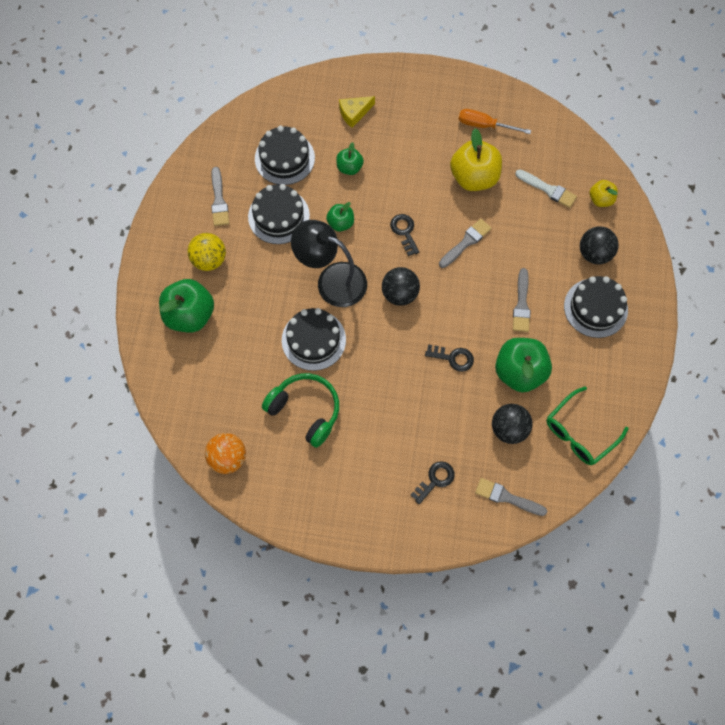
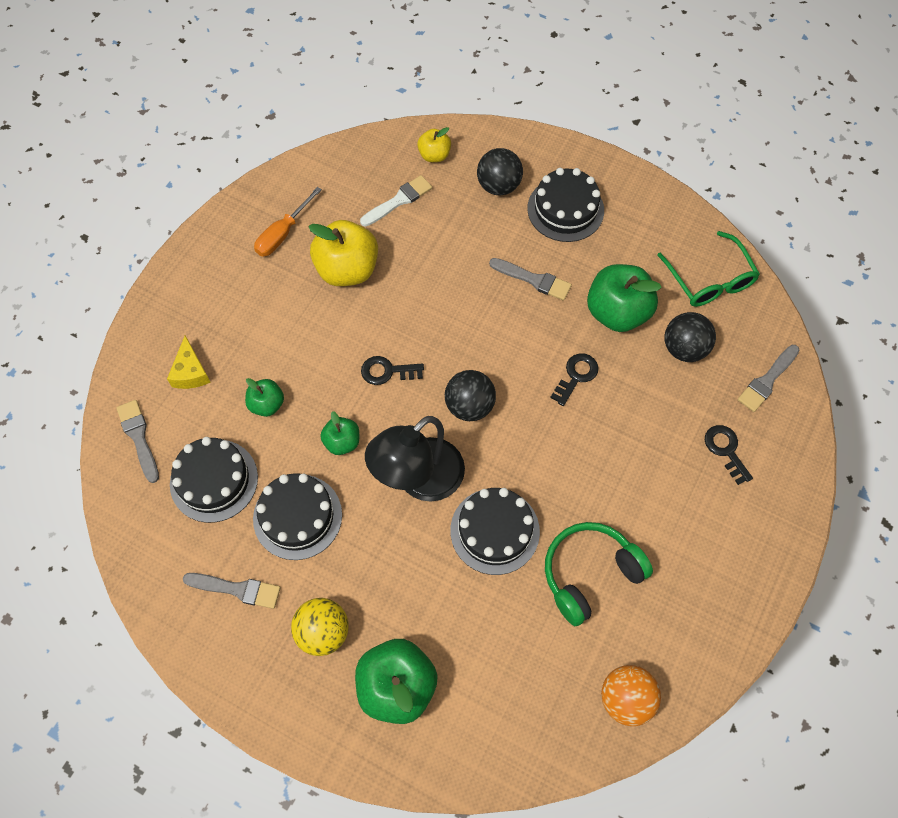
camera: 70 degrees left, 5 degrees down
grey brush [439,219,491,268] -> grey brush moved to [116,400,159,483]

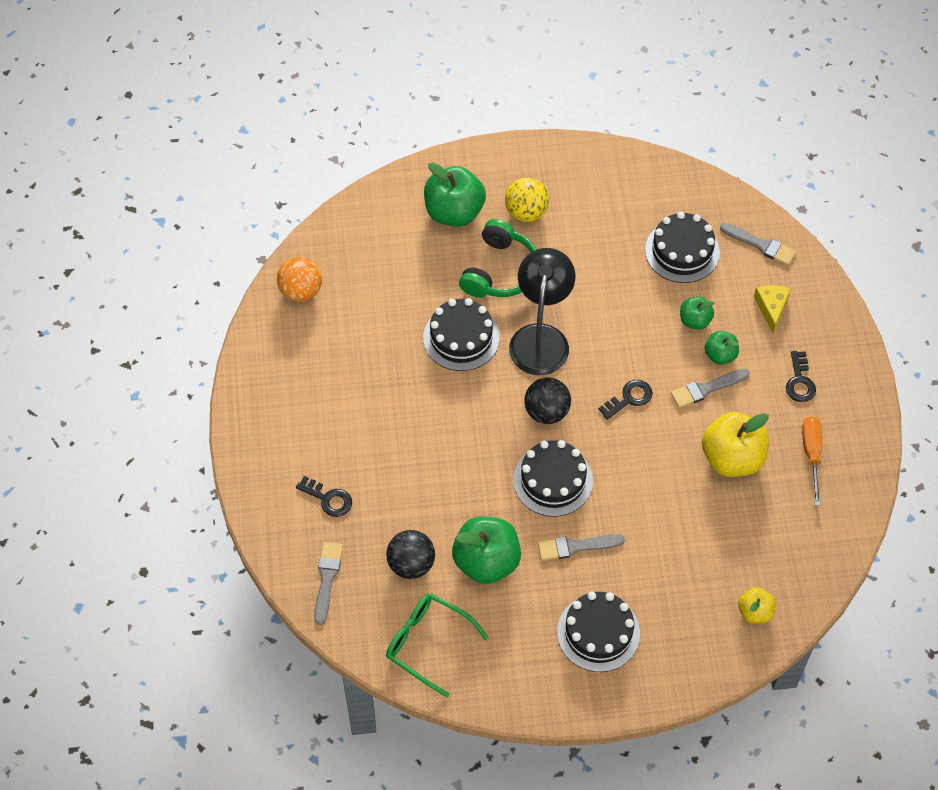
camera: 145 degrees right, 5 degrees down
yellow cheese [167,336,211,389] -> yellow cheese turned 45 degrees clockwise [754,285,791,333]
grey brush [183,573,281,609] -> grey brush moved to [671,369,750,408]
black cake [253,473,342,560] -> black cake moved to [513,440,593,517]
green apple [320,411,359,455] -> green apple moved to [704,331,739,365]
white brush [360,175,432,227] -> none
black ball [477,148,523,196] -> none
green headphones [545,522,653,626] -> green headphones moved to [459,219,537,298]
black key [550,353,598,406] -> black key moved to [786,351,816,402]

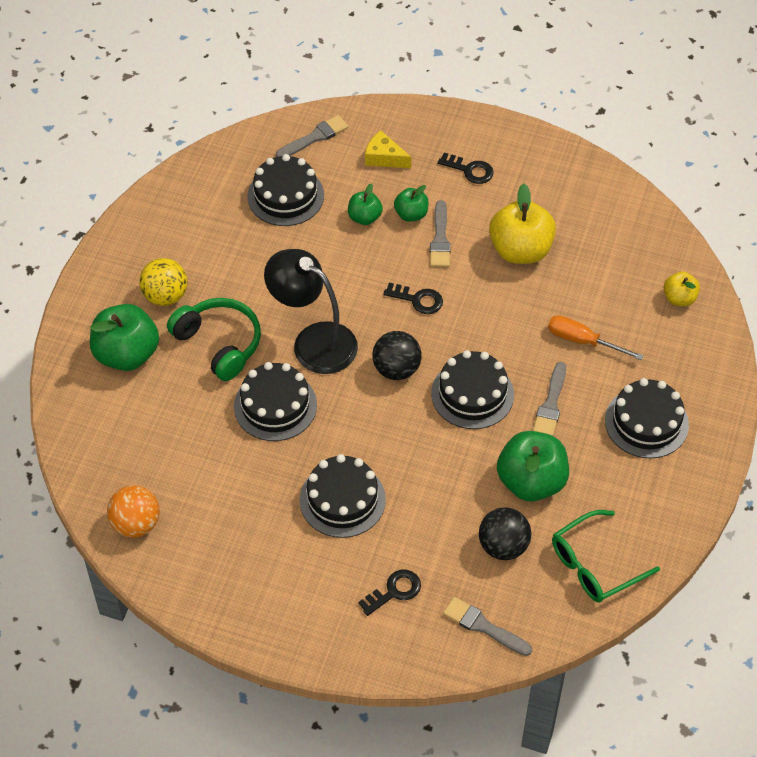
camera: 65 degrees left, 5 degrees down
black key [599,380,653,420] -> black key turned 120 degrees clockwise [383,283,443,314]
orange screwdriver [802,416,822,506] -> orange screwdriver moved to [548,315,644,360]
none -> black cake [300,454,386,538]

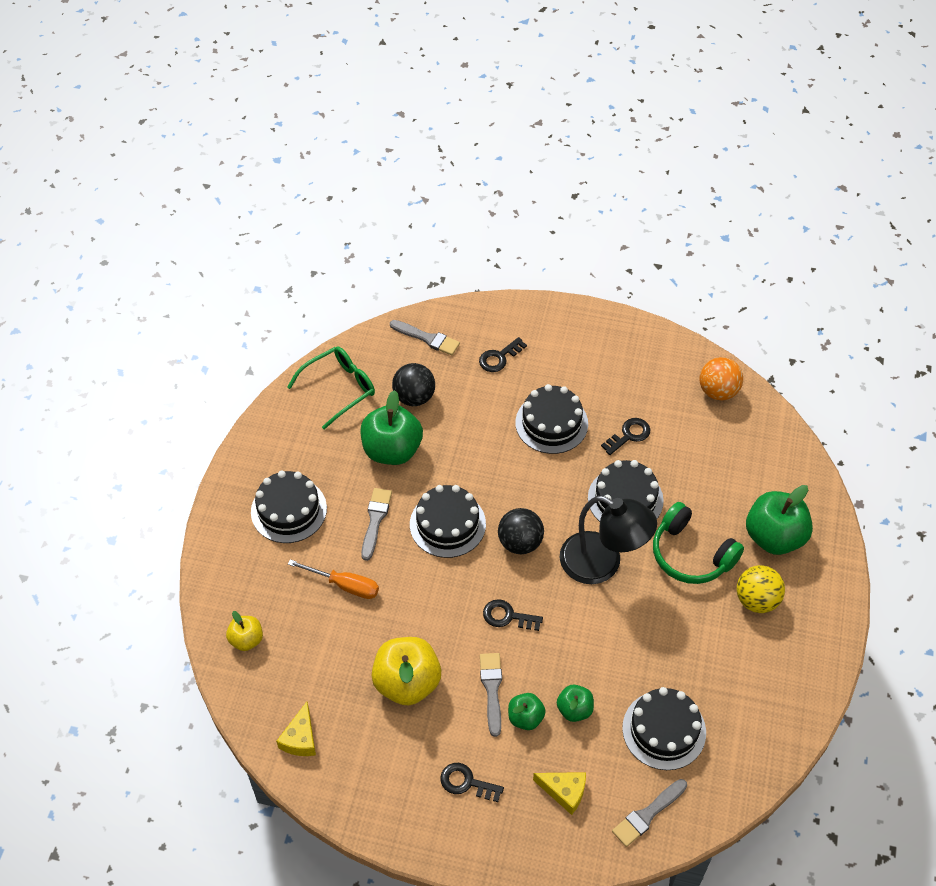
camera: 175 degrees right, 0 degrees up
none -> yellow cheese [276,702,316,756]
none -> black key [601,418,650,455]

